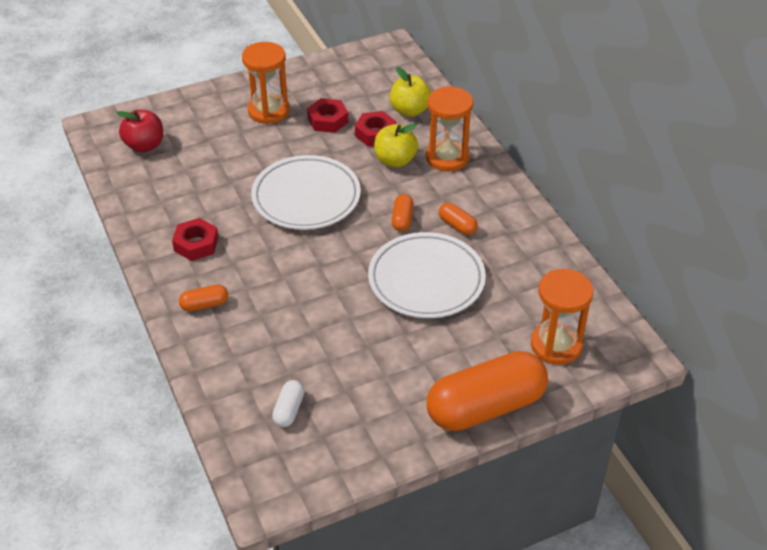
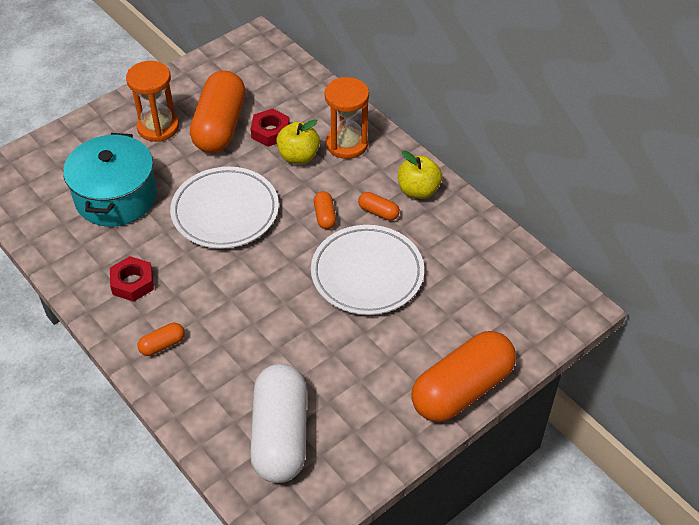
camera: 15 degrees left, 5 degrees up
red apple [117,110,163,152] -> none
white capsule [272,380,304,427] -> white capsule [250,364,307,483], size x2.39
red nut [307,98,348,133] -> orange capsule [190,70,245,153]
yellow apple [390,67,431,117] -> yellow apple moved to [398,151,442,199]
orange hourglass [531,269,593,365] -> none
none -> turquoise pot [63,133,157,227]

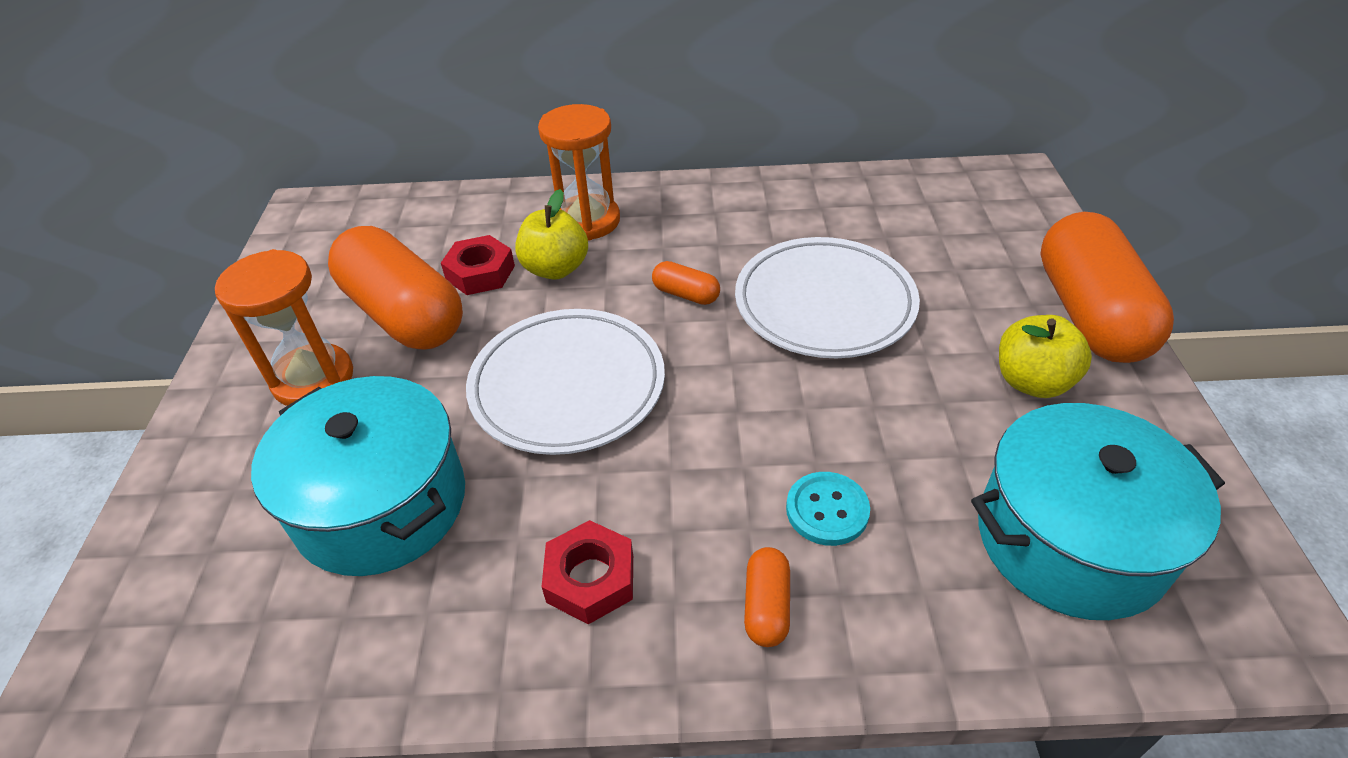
camera: 50 degrees left, 5 degrees down
white capsule [250,364,307,483] -> turquoise pot [971,403,1225,620]
orange capsule [358,192,400,221] -> none
yellow apple [398,151,442,199] -> yellow apple moved to [999,315,1092,398]
none -> turquoise button [786,472,870,546]

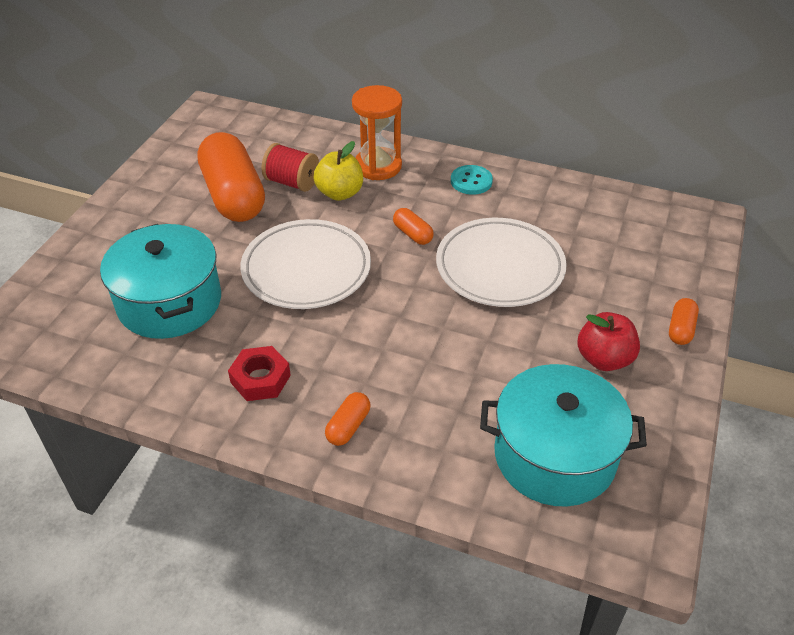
camera: 20 degrees right, 0 degrees up
orange hourglass [215,249,353,406] -> none
red nut [441,235,515,295] -> red spool [261,143,319,192]
turquoise button [786,472,870,546] -> turquoise button moved to [451,165,493,195]
yellow apple [999,315,1092,398] -> red apple [577,312,640,371]
orange capsule [1040,212,1174,363] -> orange capsule [669,298,699,345], size x0.42

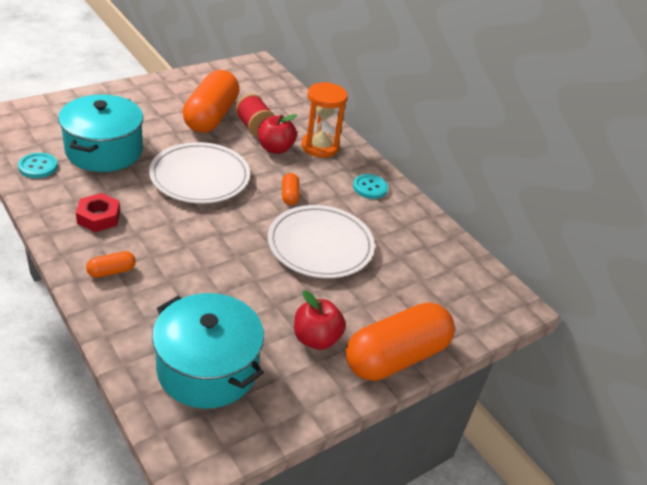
camera: 30 degrees right, 5 degrees down
yellow apple [313,141,363,201] -> red apple [258,114,297,154]
orange capsule [669,298,699,345] -> orange capsule [346,303,455,381], size x2.39
none -> turquoise button [18,153,58,178]

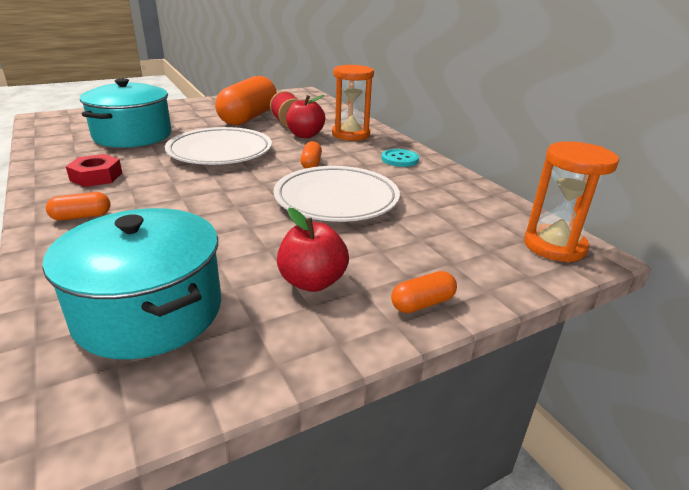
camera: 10 degrees right, 10 degrees down
turquoise button [18,153,58,178] -> none
orange capsule [346,303,455,381] -> orange capsule [391,271,457,313], size x0.42
none -> orange hourglass [524,141,619,262]

